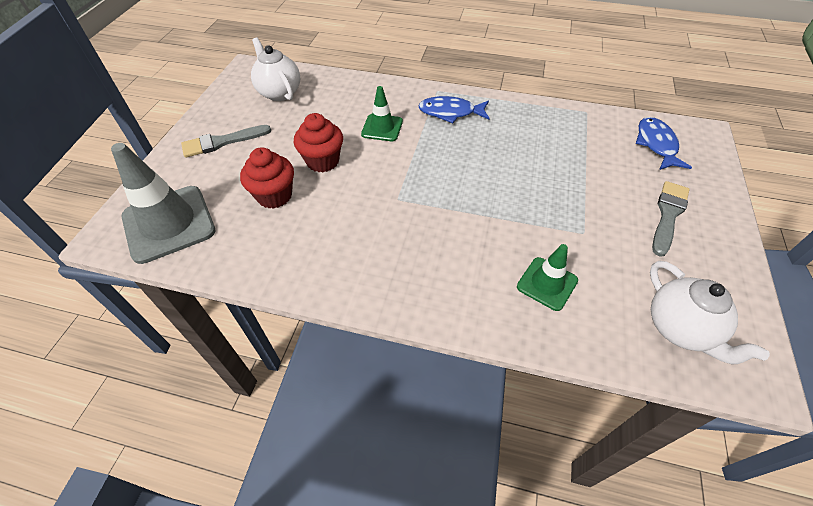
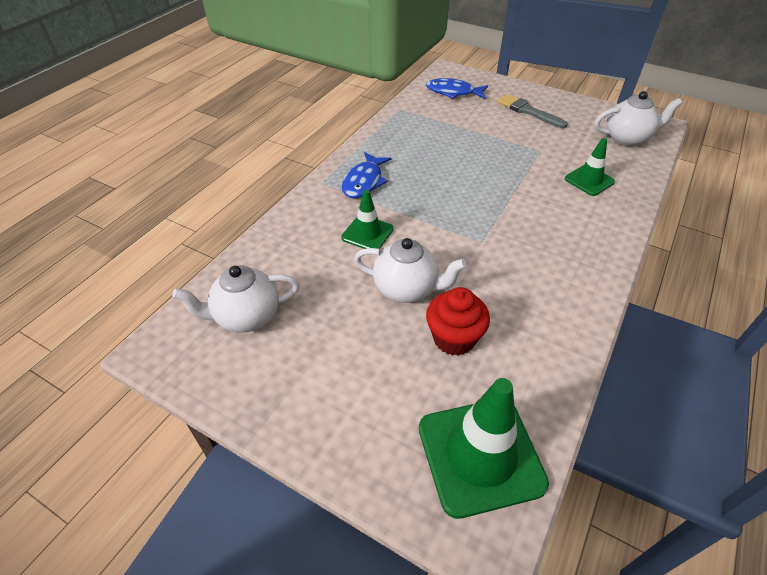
camera: 75 degrees left, 5 degrees down
grey traffic cone [111,143,215,264] -> green traffic cone [419,378,549,519]
grey brush [181,125,271,158] -> none
red cupcake [294,113,343,173] -> white teapot [354,238,467,303]

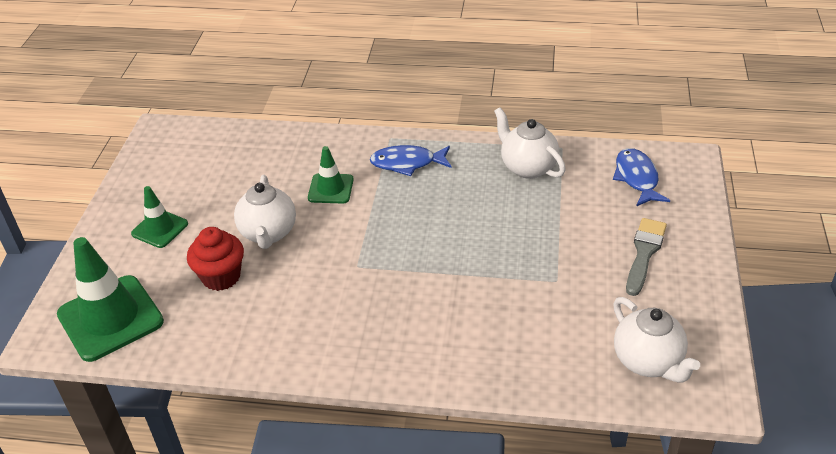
camera: 70 degrees right, 5 degrees down
white teapot [172,265,299,333] -> white teapot moved to [494,107,566,179]
green traffic cone [565,138,615,196] -> green traffic cone moved to [131,186,188,248]

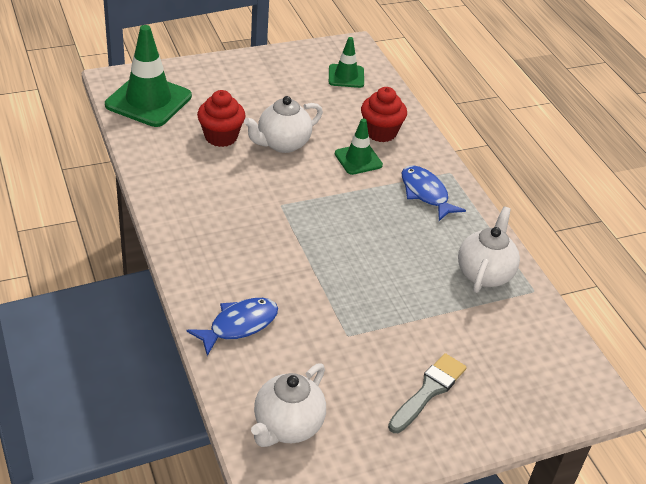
camera: 55 degrees right, 0 degrees up
green traffic cone [131,186,188,248] -> green traffic cone moved to [329,37,364,88]
blue fish [613,148,670,207] -> blue fish moved to [186,298,278,356]
grey brush [626,218,667,296] -> grey brush turned 45 degrees counterclockwise [388,353,467,433]
none -> red cupcake [361,87,407,142]

